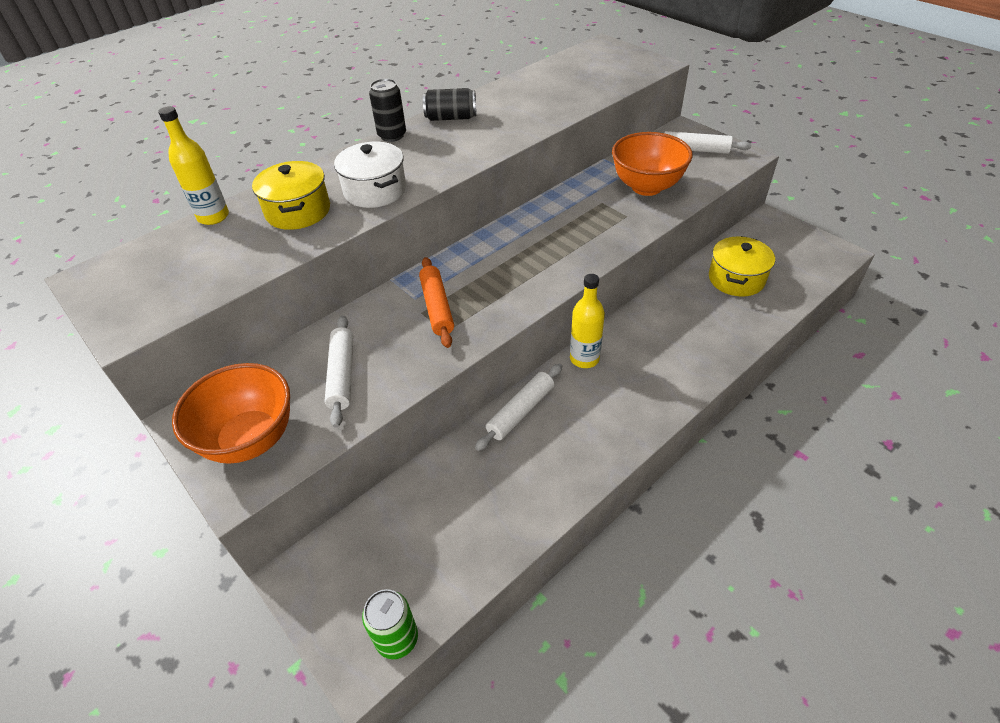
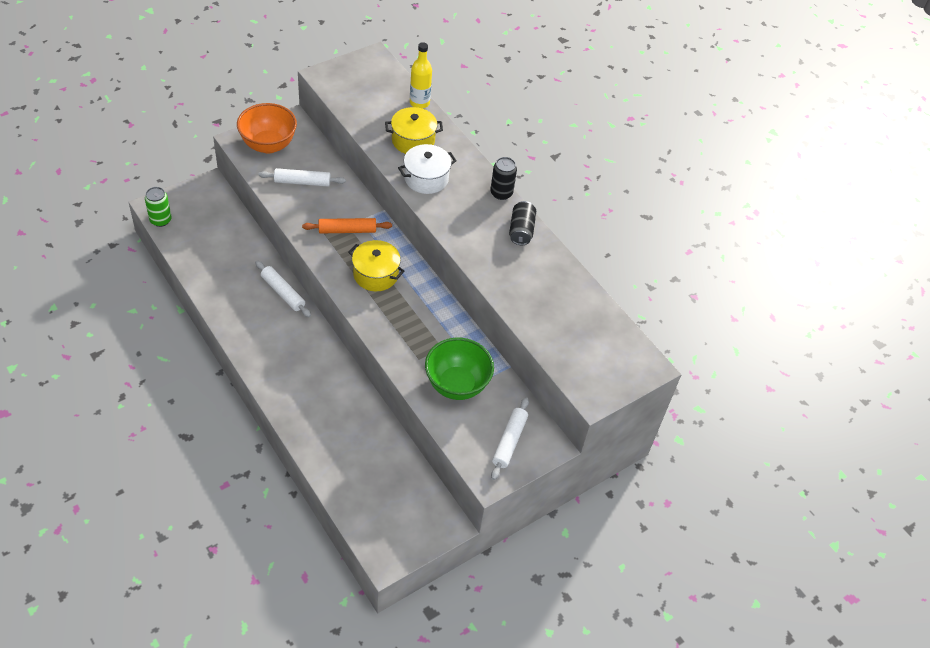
camera: 90 degrees right, 5 degrees up
yellow bottle [570,274,605,368] -> none
orange bowl [612,132,693,196] -> green bowl [425,338,494,400]
yellow pot [709,236,775,297] -> yellow pot moved to [348,240,405,291]

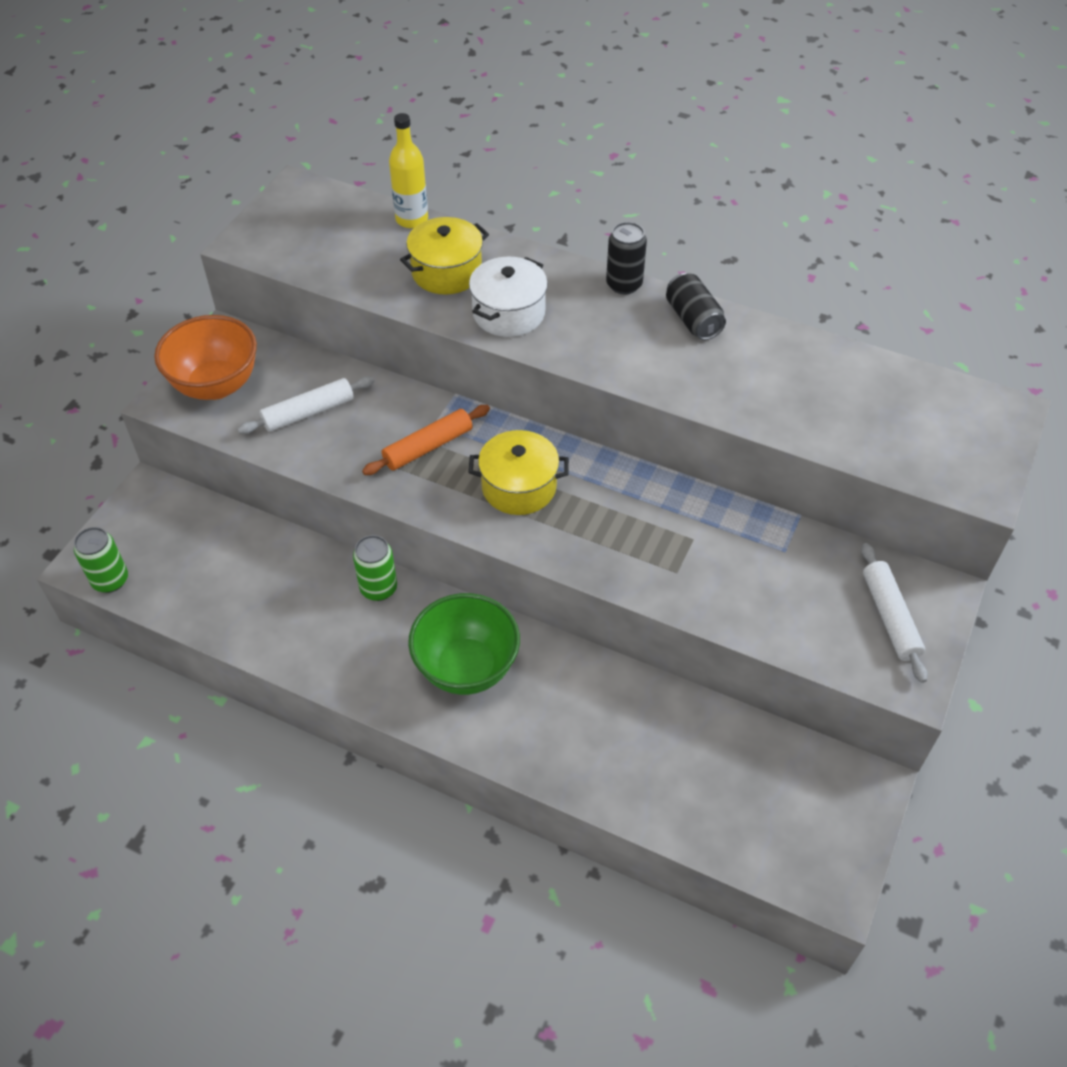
camera: 25 degrees left, 0 degrees up
white rolling pin [255,260,311,317] -> green can [353,535,397,601]
green bowl [425,338,494,400] -> green bowl moved to [408,593,520,695]

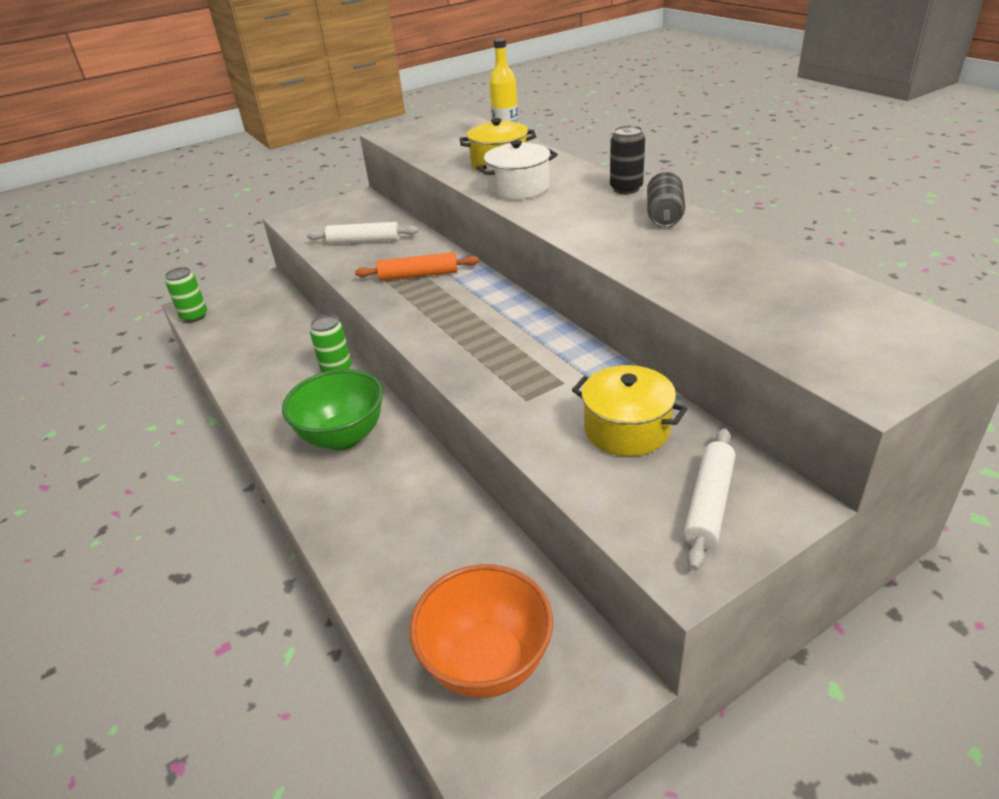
camera: 35 degrees right, 15 degrees down
orange bowl [154,315,257,400] -> orange bowl moved to [409,564,553,698]
yellow pot [468,430,569,515] -> yellow pot moved to [572,365,687,456]

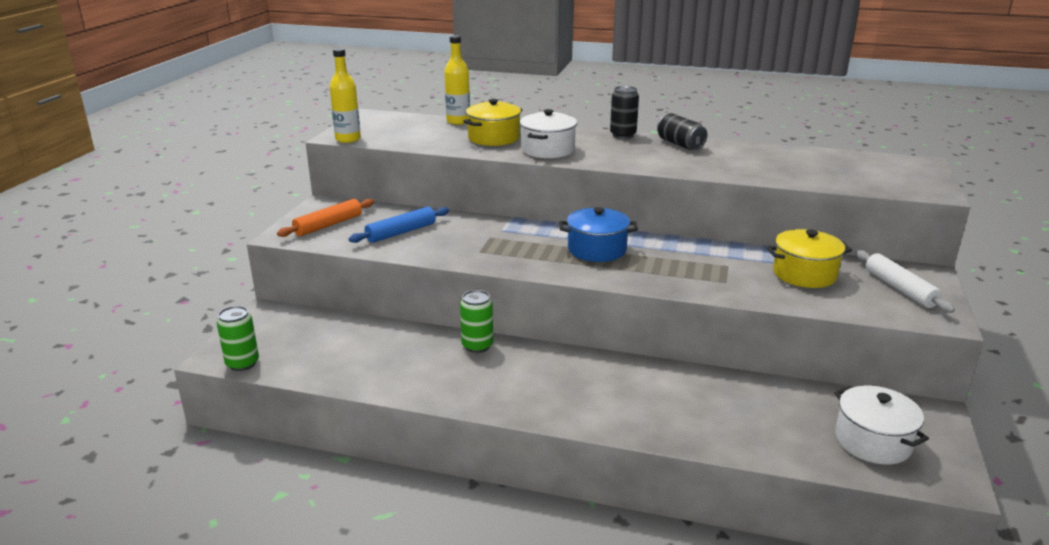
camera: 45 degrees left, 10 degrees down
green bowl [282,369,383,451] -> none
white rolling pin [307,222,418,244] -> blue rolling pin [349,207,449,243]
orange rolling pin [355,252,479,281] -> orange rolling pin moved to [277,199,374,237]
orange bowl [409,564,553,698] -> white pot [835,386,929,465]
none -> yellow bottle [330,48,361,143]
none -> blue pot [559,207,638,262]

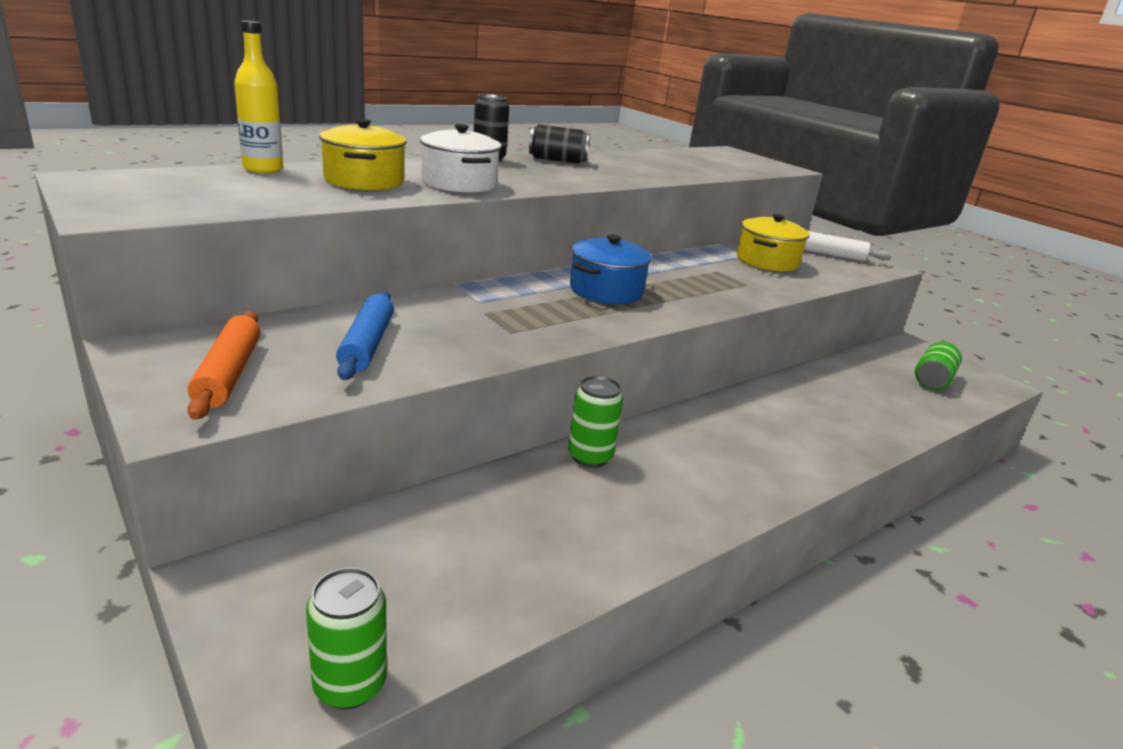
camera: 55 degrees left, 0 degrees up
yellow bottle [330,48,361,143] -> none
white pot [835,386,929,465] -> green can [915,342,962,390]

